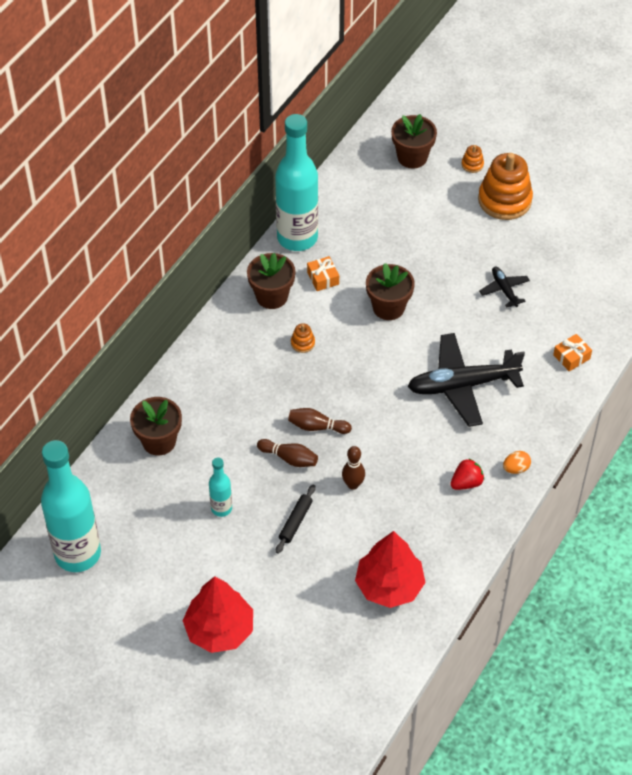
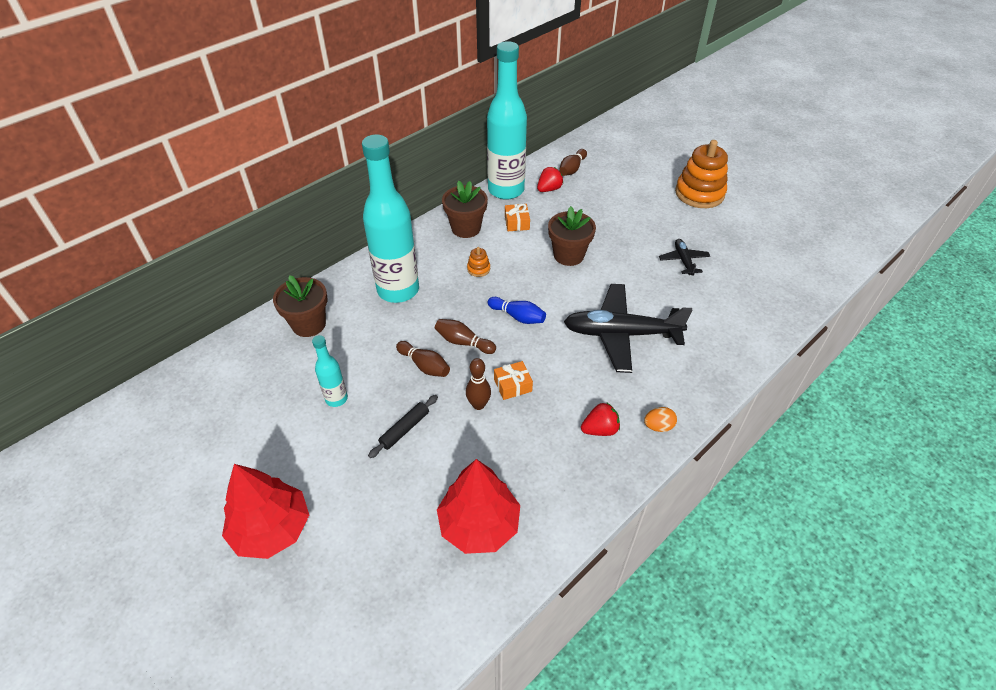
camera: 15 degrees right, 5 degrees down
turquoise bottle [41,440,101,572] -> turquoise bottle moved to [362,135,419,303]
brown flower pot [391,114,437,168] -> none
orange stacking toy [461,145,484,173] -> none
orange gift [553,334,592,371] -> orange gift moved to [494,361,533,400]
none -> blue bowling pin [488,297,546,324]
none -> red strawberry [537,167,563,192]
none -> brown bowling pin [559,149,587,176]

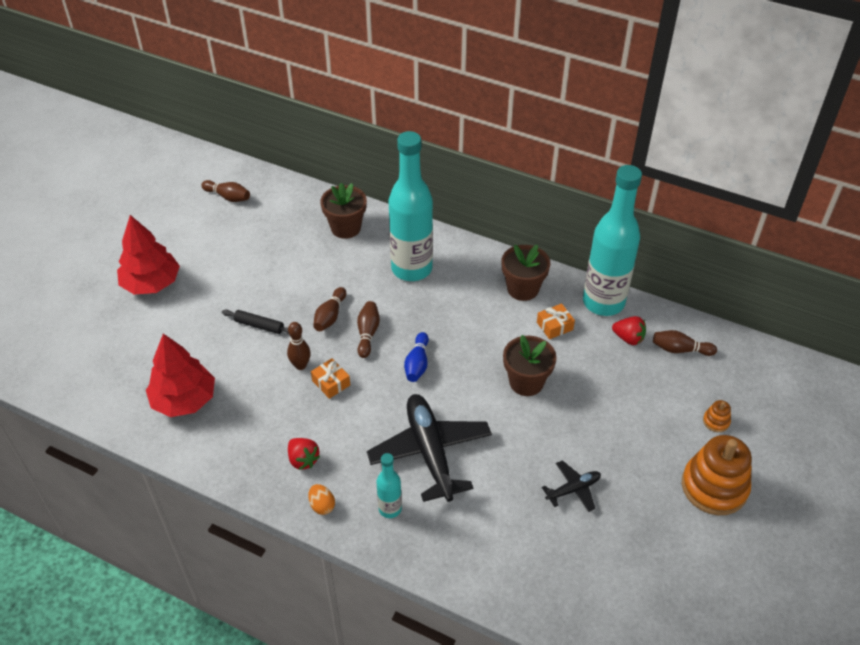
camera: 70 degrees right, 0 degrees up
turquoise bottle [312,335,348,407] -> turquoise bottle moved to [376,453,402,518]
orange stacking toy [467,247,490,277] -> orange stacking toy moved to [703,400,731,432]
none -> brown bowling pin [201,180,250,202]

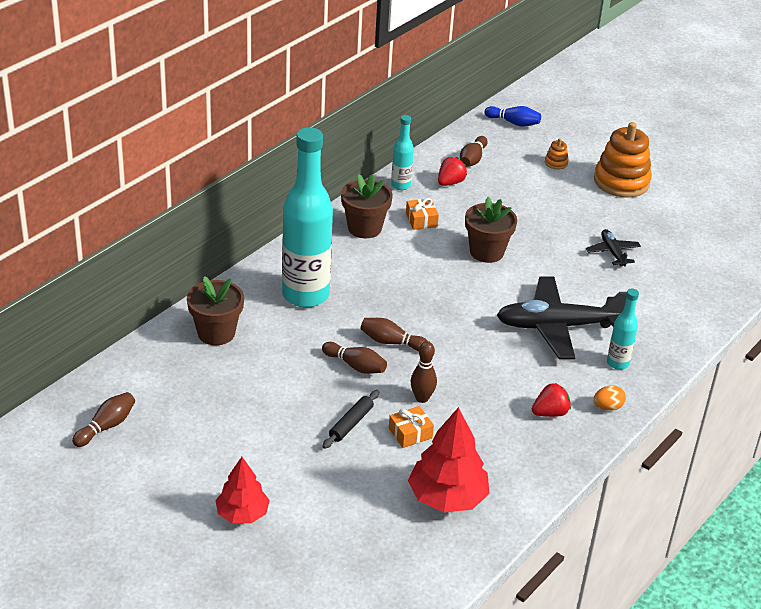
camera: 80 degrees left, 10 degrees down
red tree [117,215,180,294] -> red tree [215,457,270,523], size x0.65
orange gift [311,358,350,399] -> orange gift moved to [389,406,434,448]
blue bowling pin [404,332,429,382] -> blue bowling pin moved to [485,106,541,127]
turquoise bottle [583,165,642,316] -> turquoise bottle [391,115,414,190], size x0.46

